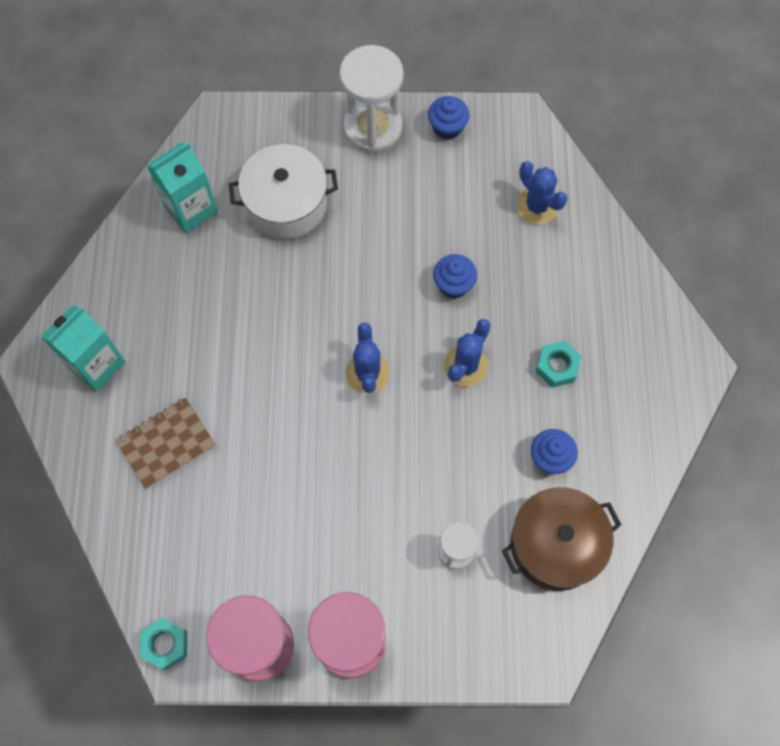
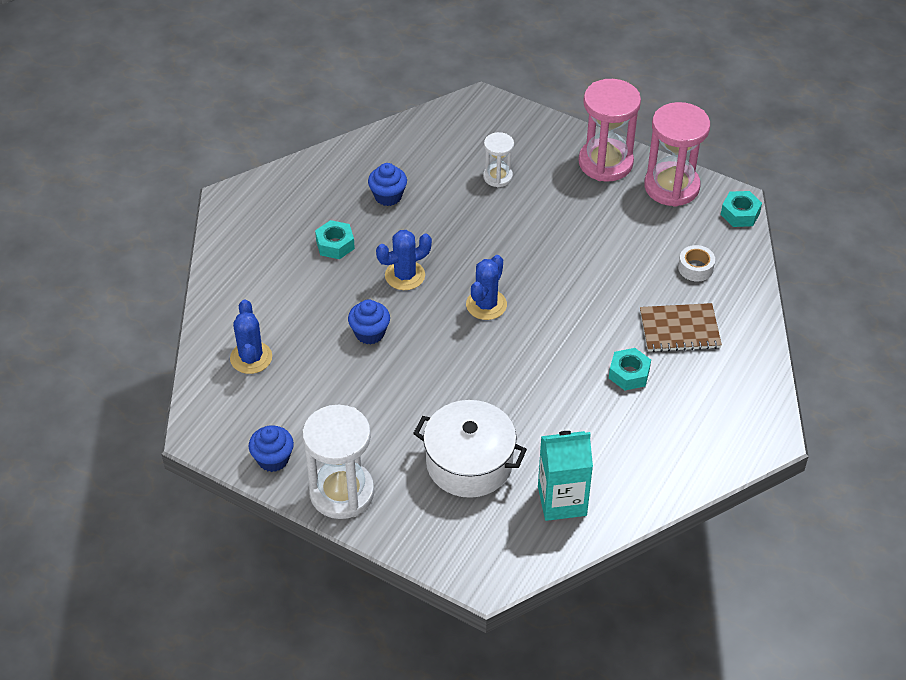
camera: 150 degrees left, 20 degrees down
turquoise carton [41,305,126,392] -> none
brown pot [502,487,622,591] -> none
none -> turquoise nut [609,348,651,391]
none -> white tape [678,245,715,282]

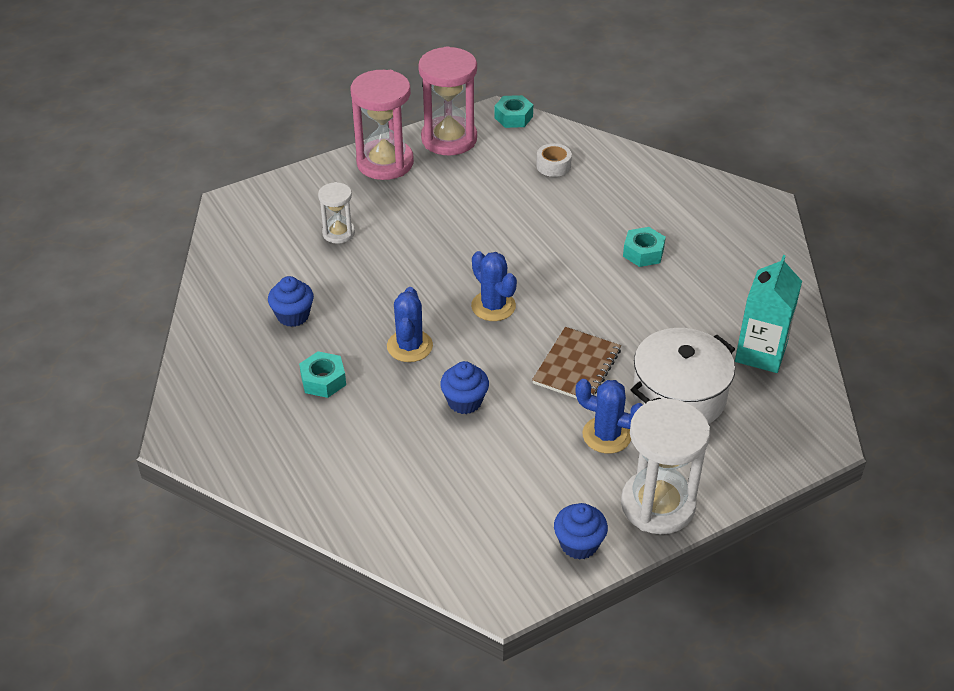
camera: 60 degrees left, 5 degrees down
blue cactus [230,299,272,374] -> blue cactus moved to [575,379,643,454]
brown notebook [640,303,722,352] -> brown notebook moved to [532,327,621,399]

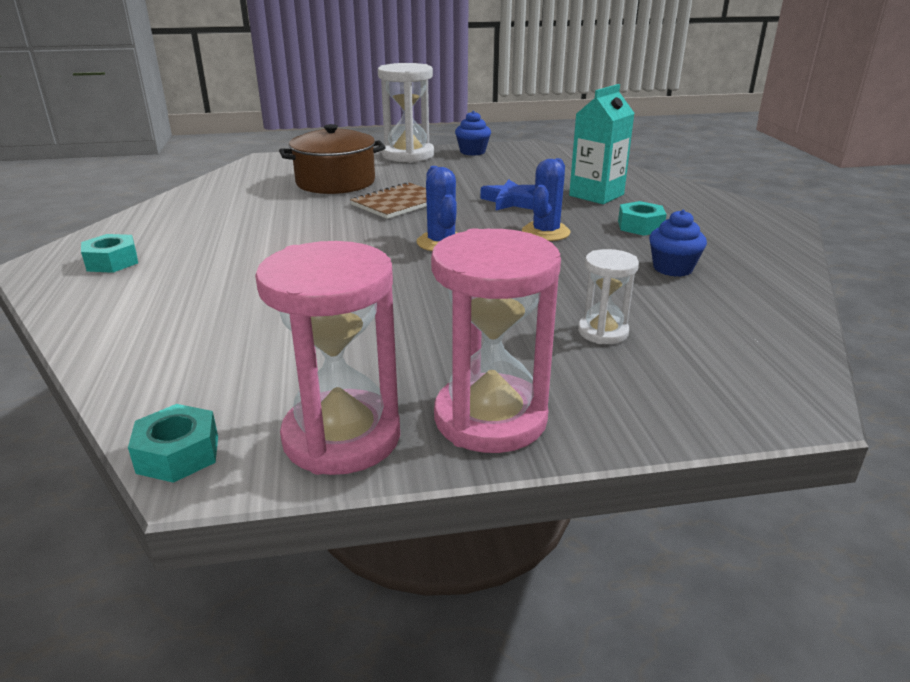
camera: 160 degrees left, 15 degrees down
blue cupcake [440,361,489,414] -> blue star [480,180,535,210]
white tape [536,143,572,177] -> none
blue cactus [575,379,643,454] -> none
turquoise nut [623,227,666,267] -> turquoise nut moved to [81,234,138,273]
white pot [631,328,735,424] -> brown pot [279,124,386,194]
turquoise carton [735,255,802,373] -> turquoise carton moved to [569,84,635,204]

